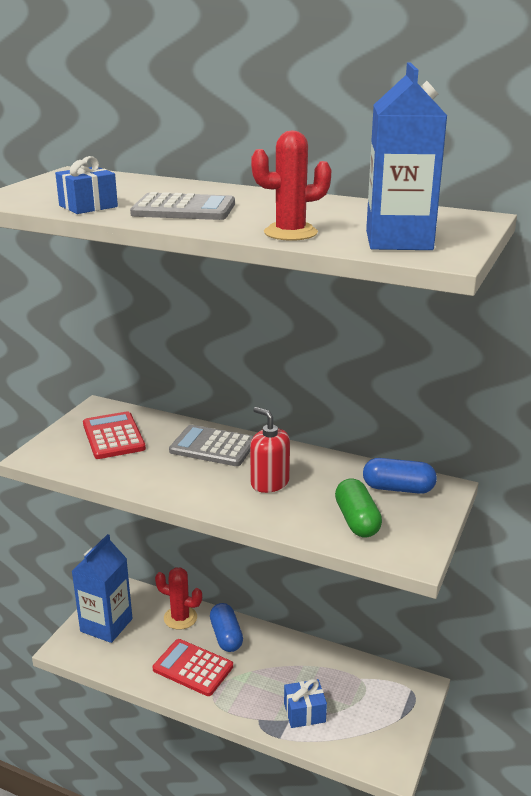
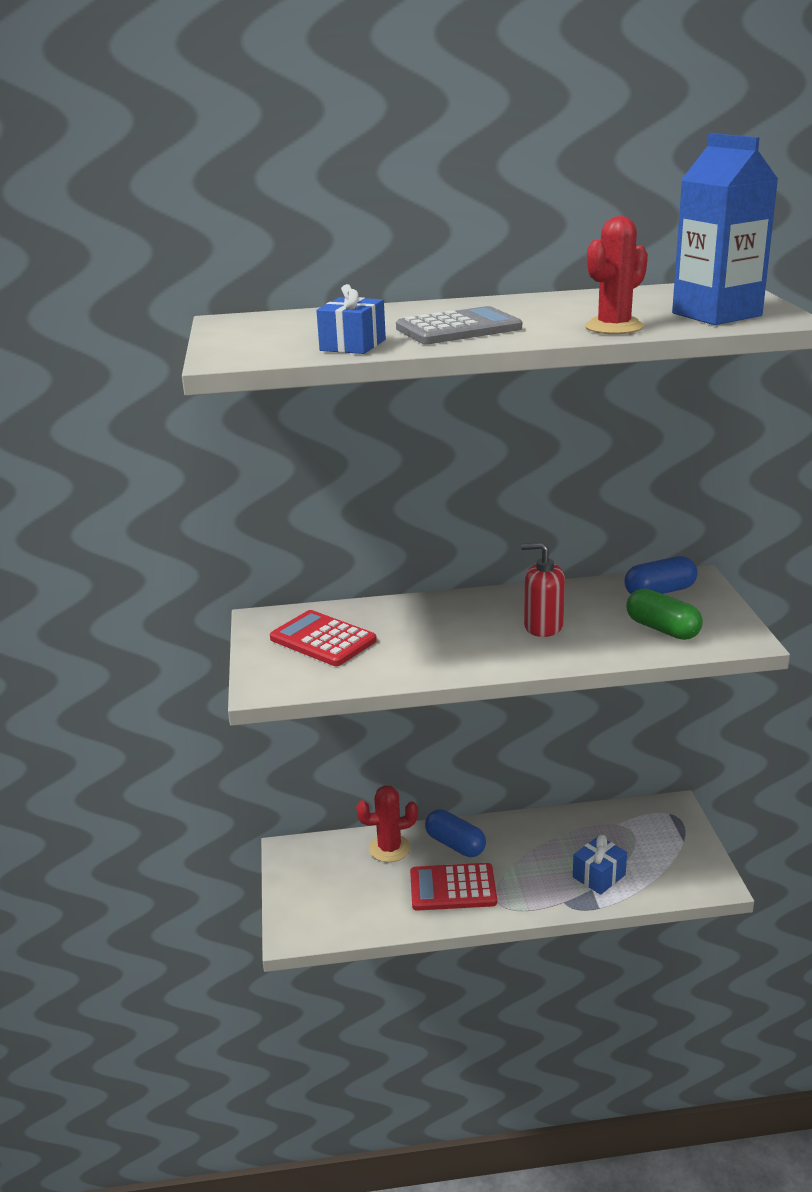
camera: 30 degrees left, 0 degrees up
blue carton [72,534,132,643] -> none
grey calculator [169,425,254,466] -> none

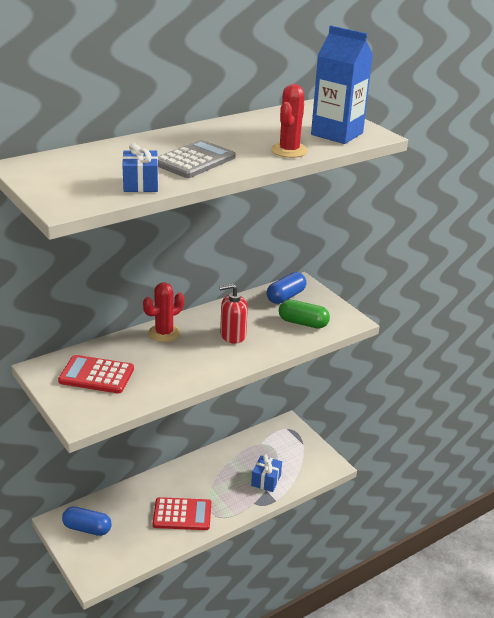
camera: 30 degrees left, 5 degrees up
red cactus [356,785,418,862] -> red cactus moved to [143,282,184,342]
red calculator [410,863,497,911] -> red calculator turned 150 degrees counterclockwise [153,497,211,530]
blue capsule [425,809,486,857] -> blue capsule moved to [62,507,112,536]

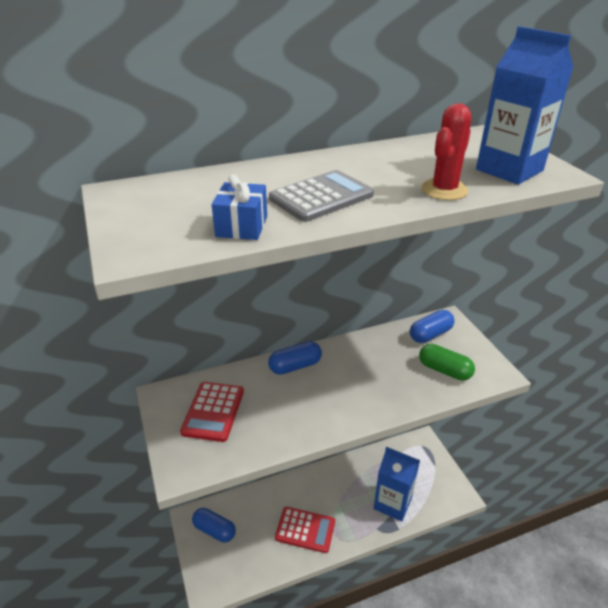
camera: 15 degrees right, 5 degrees up
red calculator [58,355,134,394] -> red calculator turned 105 degrees counterclockwise [180,382,244,442]
red cactus [143,282,184,342] -> blue capsule [268,341,322,375]
red soap dispenser [219,283,248,344] -> none
blue gift [251,454,282,492] -> blue carton [374,447,420,522]

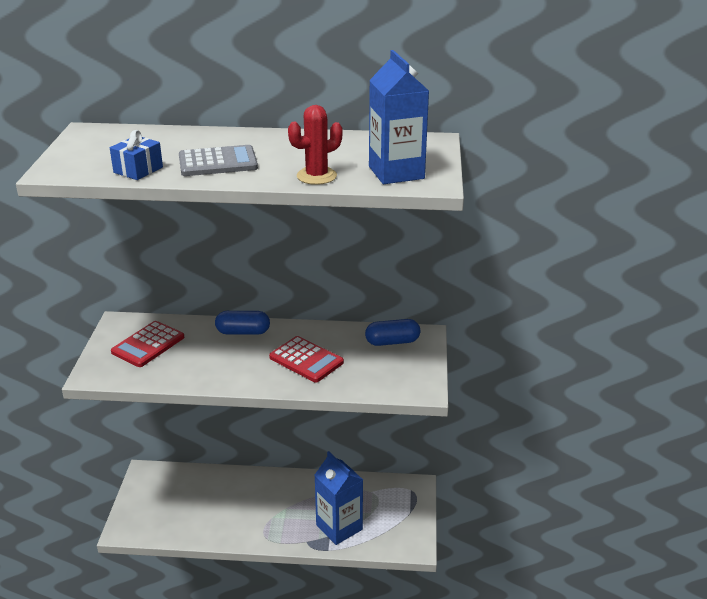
camera: 25 degrees right, 5 degrees down
blue capsule [192,508,236,542] -> none
red calculator [275,507,335,553] -> red calculator moved to [269,336,344,382]
green capsule [419,344,475,381] -> none

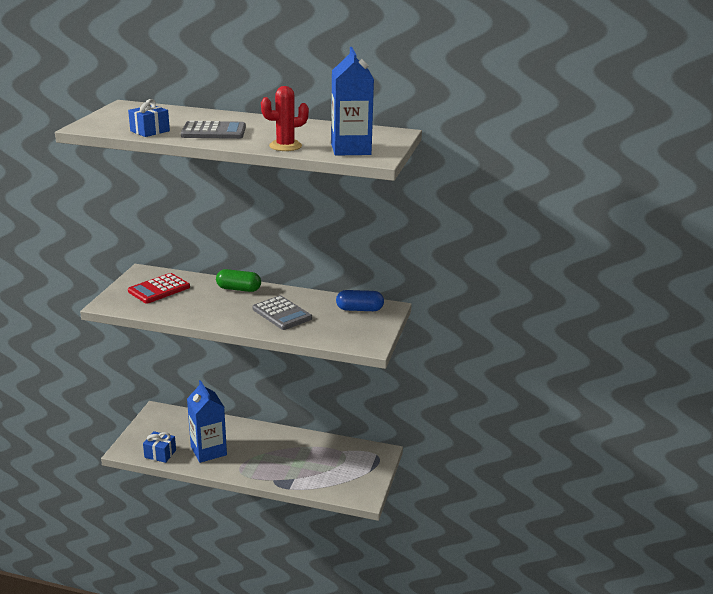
camera: 10 degrees right, 5 degrees down
blue capsule [215,311,270,335] -> green capsule [216,269,261,292]
red calculator [269,336,344,382] -> grey calculator [252,296,312,330]
blue carton [315,451,363,545] -> blue carton moved to [187,380,227,463]
none -> blue gift [143,431,176,463]

